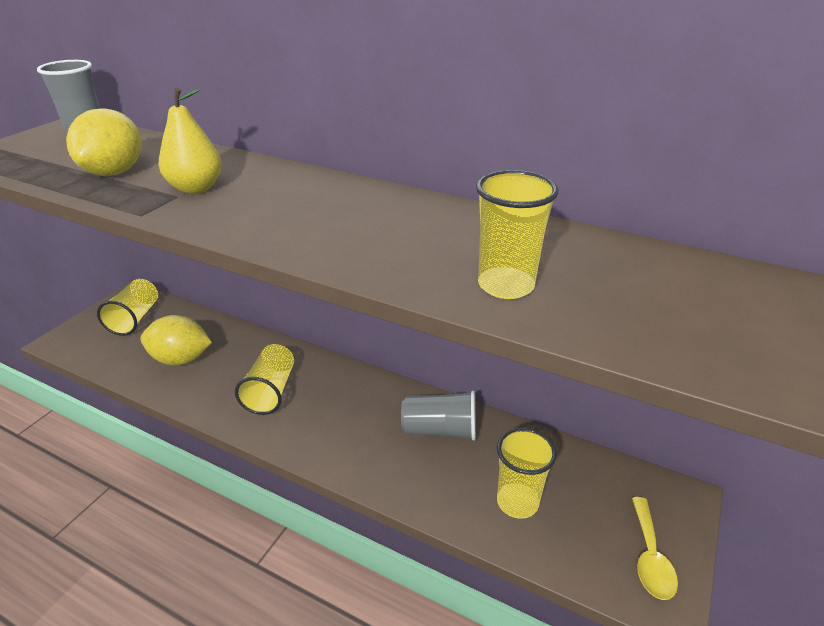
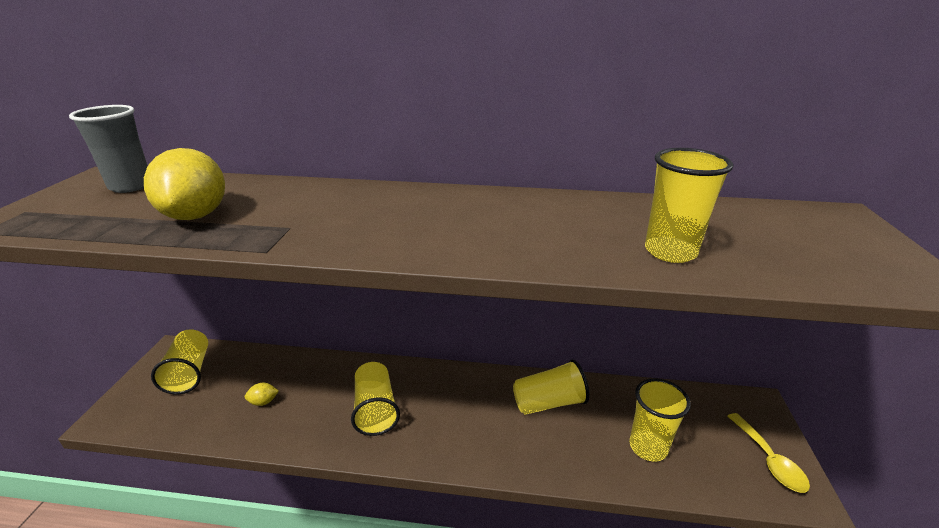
camera: 20 degrees left, 5 degrees down
yellow lemon [140,315,212,365] -> yellow lemon [245,383,279,406], size x0.43
yellow pear [158,88,222,194] -> none
grey cup [401,390,476,441] -> yellow cup [513,360,589,415]

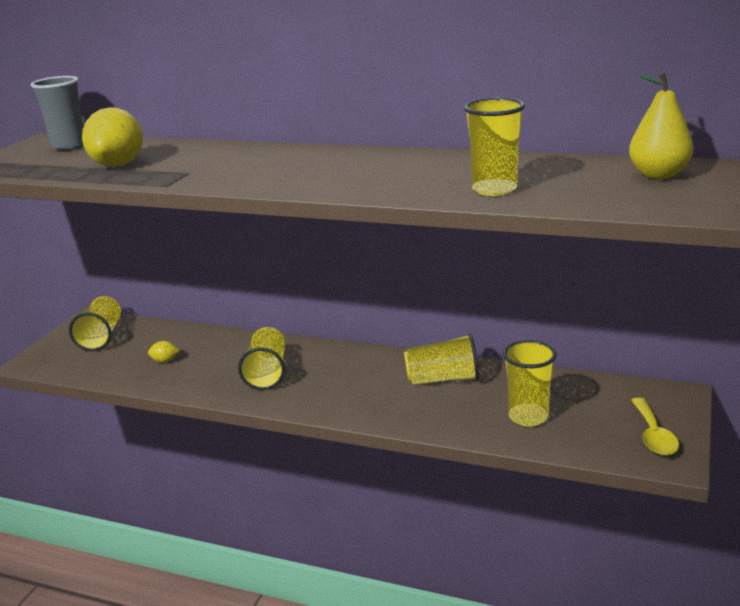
camera: 15 degrees right, 5 degrees down
none -> yellow pear [629,72,693,179]

